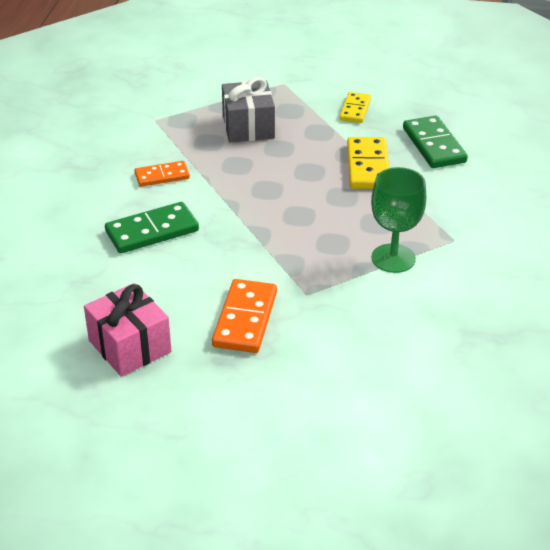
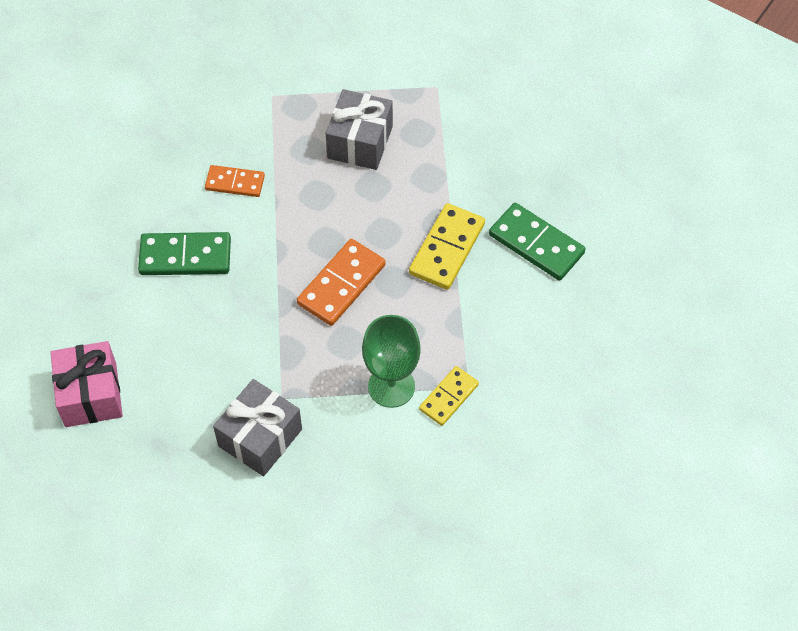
camera: 25 degrees right, 20 degrees up
orange domino [212,279,277,353] -> orange domino moved to [297,239,386,326]
yellow domino [339,92,371,123] -> yellow domino moved to [419,366,479,426]
green domino [403,116,468,168] -> green domino turned 60 degrees counterclockwise [489,203,586,281]
none -> grey gift [213,379,302,476]

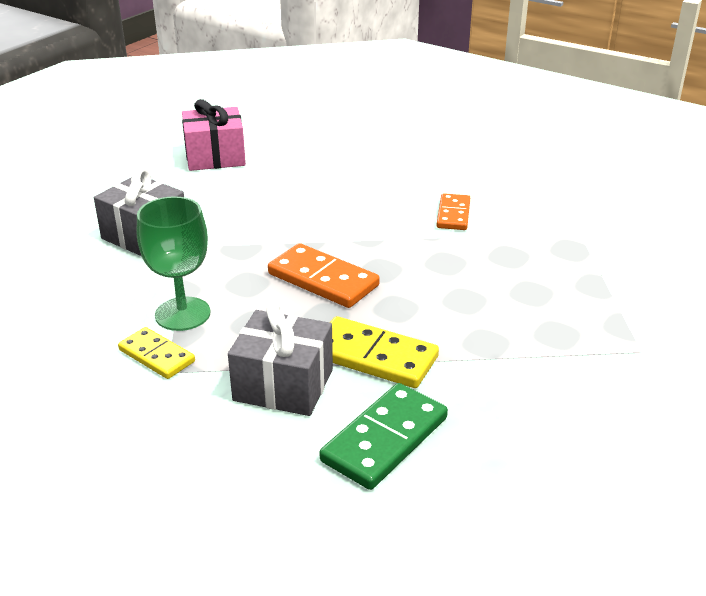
camera: 90 degrees right, 25 degrees down
green domino [138,232,231,275] -> none
grey gift [326,89,393,170] -> grey gift moved to [228,304,333,416]

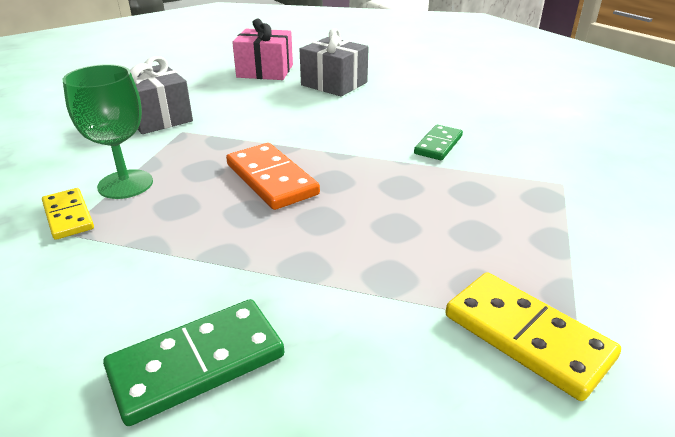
camera: 20 degrees right, 0 degrees up
grey gift [228,304,333,416] -> grey gift moved to [300,28,369,96]
yellow domino [330,316,439,388] -> yellow domino moved to [446,272,621,401]
orange domino [437,193,470,230] -> green domino [414,125,463,160]

